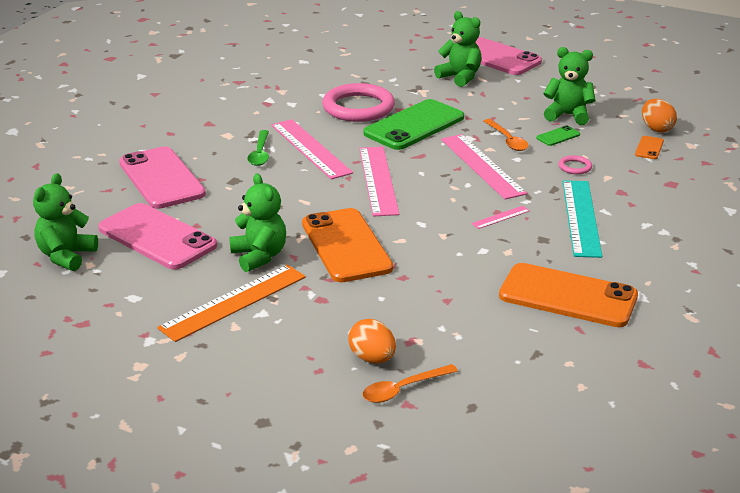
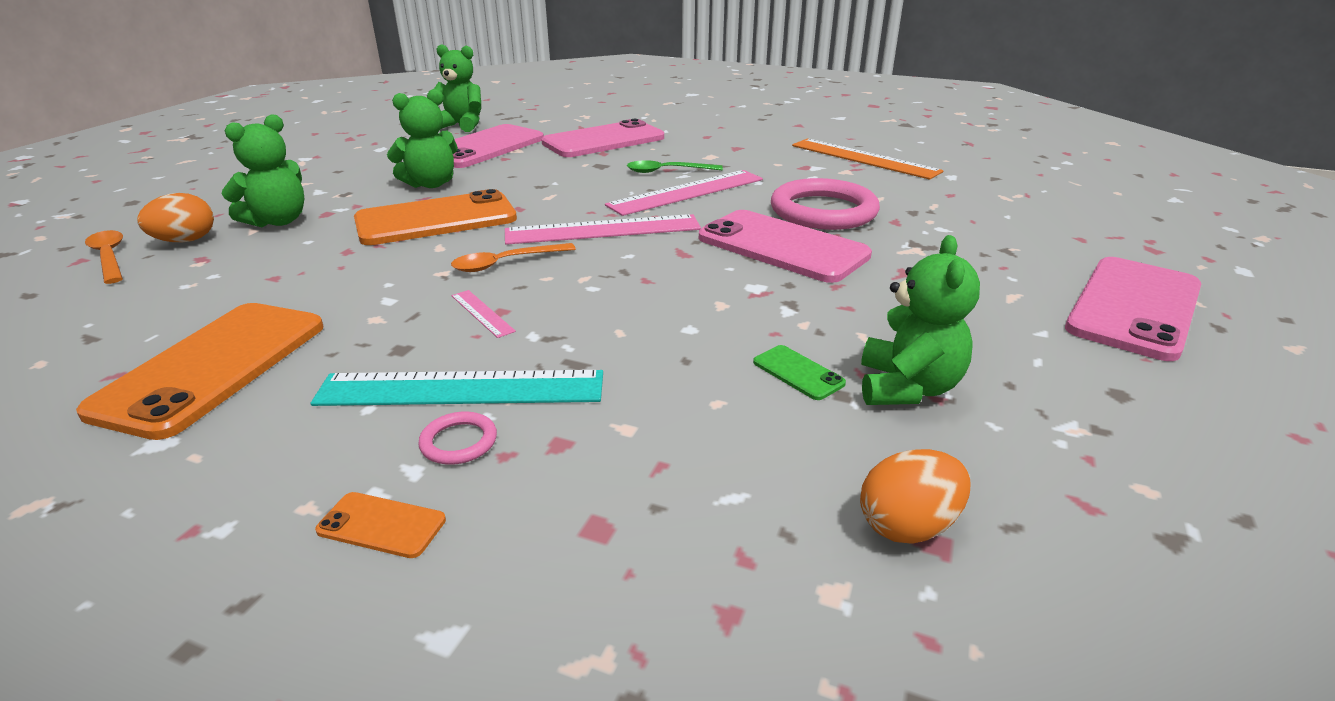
camera: 85 degrees right, 0 degrees up
orange ruler [157,265,306,342] -> orange ruler moved to [792,138,944,180]
green phone [363,99,464,150] -> pink phone [699,210,872,283]
green teddy bear [434,11,482,87] -> green teddy bear moved to [222,114,304,227]
pink ruler [441,134,527,199] -> none
orange spoon [484,119,529,151] -> orange spoon moved to [451,243,576,272]
pink ring [558,155,592,174] -> pink ring moved to [418,411,497,465]
orange phone [635,136,664,159] -> orange phone moved to [315,492,446,558]

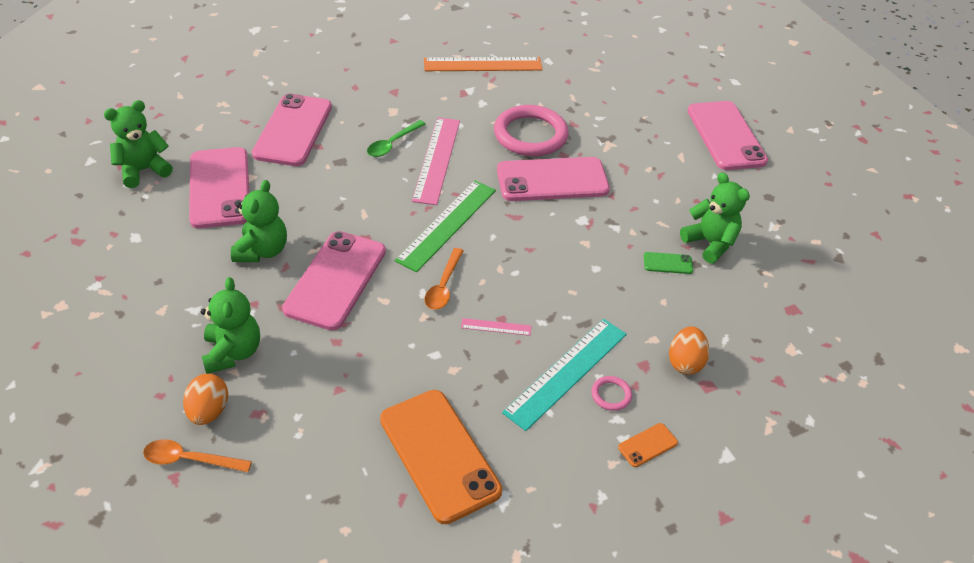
camera: 50 degrees left, 15 degrees up
orange phone [354,189,517,245] -> pink phone [282,231,386,330]
pink ruler [505,214,701,245] -> green ruler [395,180,496,272]
orange egg [860,449,971,544] -> orange egg moved to [669,326,709,375]

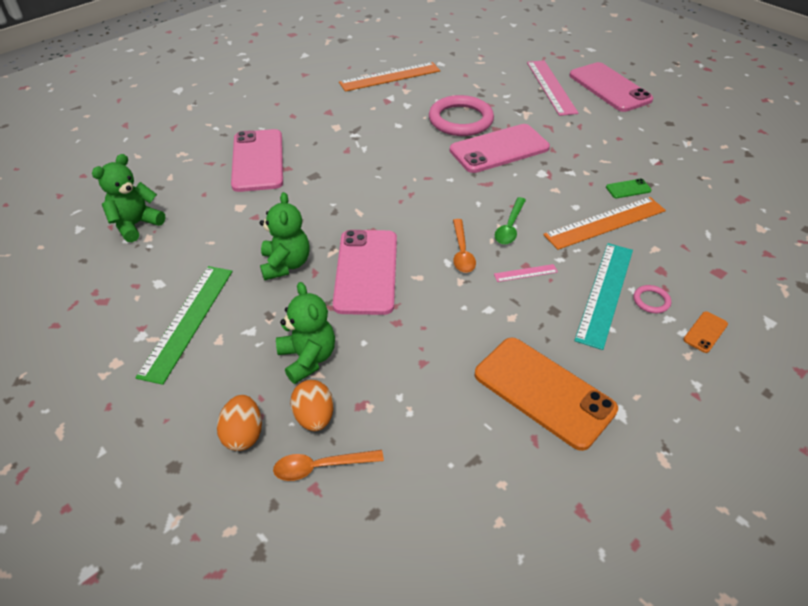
camera: 15 degrees left, 0 degrees up
pink phone [189,147,249,228] -> none
green spoon [367,120,426,157] -> green spoon moved to [495,197,526,245]
green ruler [395,180,496,272] -> green ruler moved to [135,266,233,385]
pink ruler [412,117,460,205] -> pink ruler moved to [527,60,578,116]
orange egg [669,326,709,375] -> orange egg moved to [217,395,262,451]
green teddy bear [680,172,750,264] -> none
none -> orange ruler [543,197,666,250]

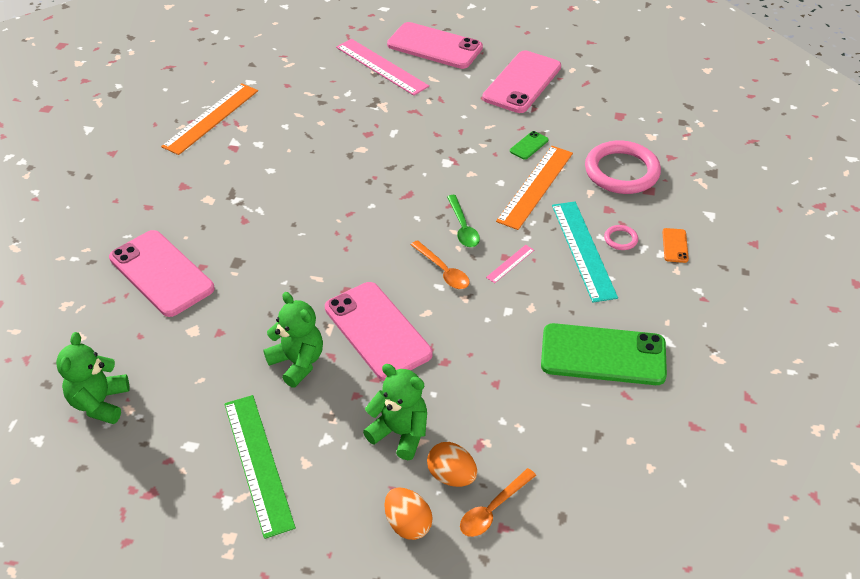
camera: 35 degrees left, 0 degrees up
pink ring [429,95,494,136] -> pink ring moved to [585,141,661,194]
pink phone [450,124,550,173] -> pink phone moved to [482,50,561,113]
orange phone [474,337,618,451] -> green phone [541,323,667,385]

